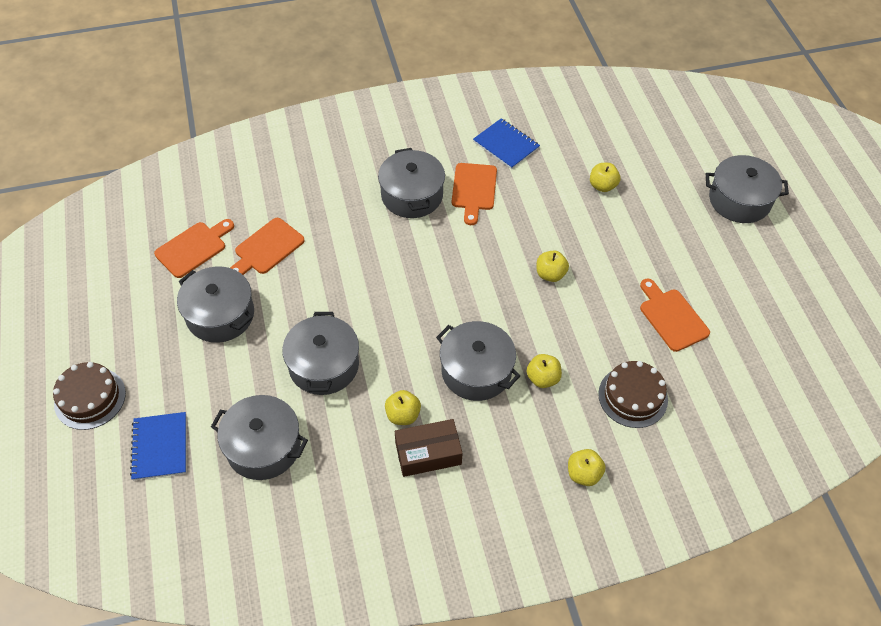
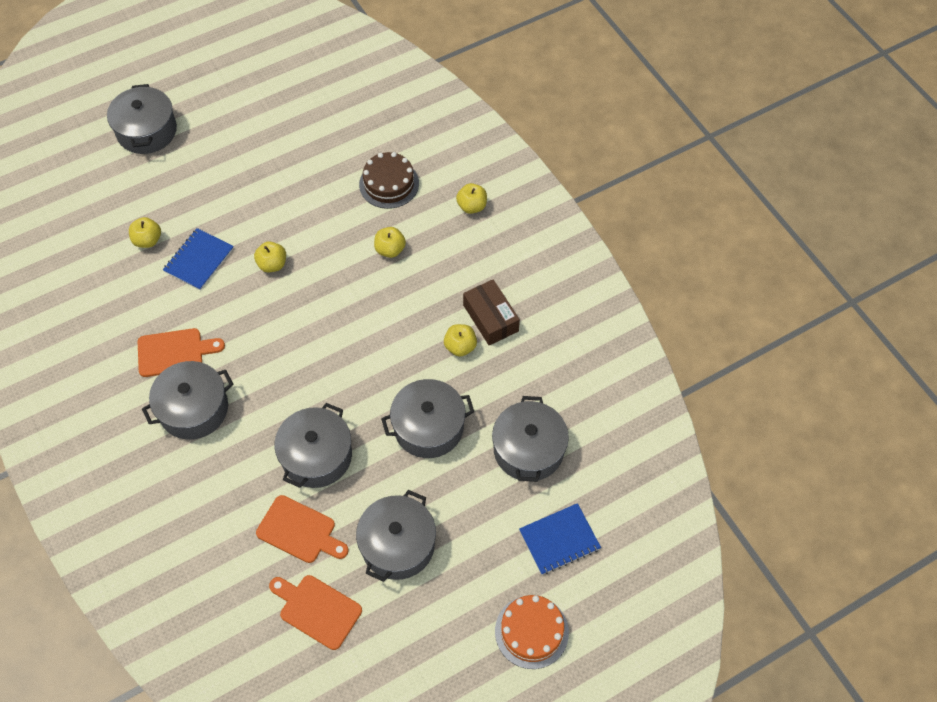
camera: 105 degrees left, 5 degrees up
brown cake [53,362,126,430] -> orange cake [495,595,569,669]
grey pot [436,321,520,401] -> grey pot moved to [274,403,352,488]
blue notebook [473,118,540,169] -> blue notebook moved to [163,228,234,290]
orange cutting board [640,279,710,352] -> none

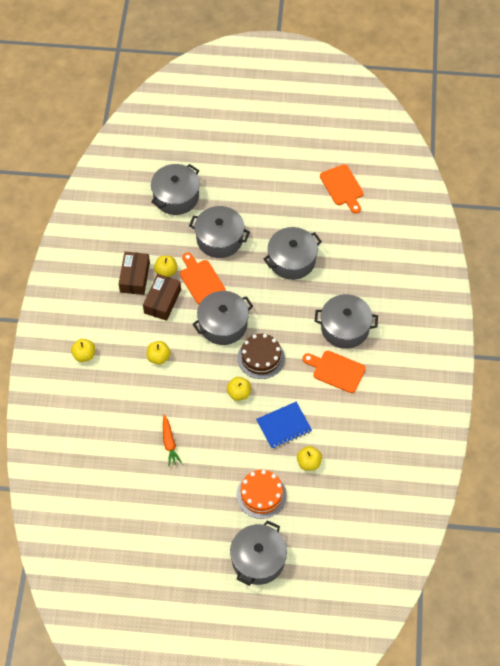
camera: 145 degrees left, 0 degrees up
orange cutting board [256,495,349,563] -> orange cutting board moved to [180,252,226,304]
grey pot [356,490,436,582] -> grey pot moved to [193,291,253,345]
brown cake [359,152,419,209] -> brown cake moved to [237,334,285,379]
orange cake [495,595,569,669] -> orange cake moved to [237,470,287,519]
blue notebook [519,503,601,575] -> none
none -> brown box [143,274,181,321]
none -> orange carrot [163,415,182,466]

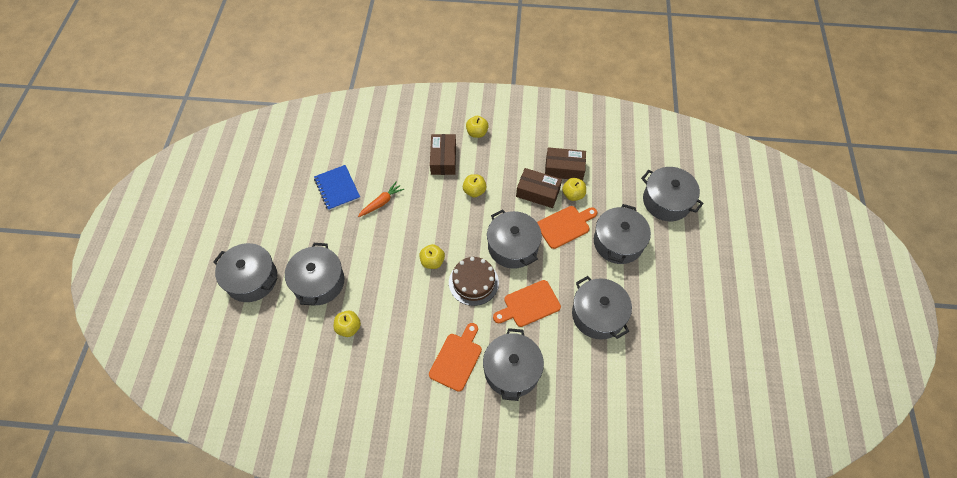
camera: 90 degrees right, 0 degrees up
orange carrot [163,415,182,466] -> orange carrot turned 150 degrees clockwise [358,182,404,217]
orange cake [237,470,287,519] -> grey pot [285,243,344,306]
blue notebook [256,402,312,449] -> blue notebook moved to [314,165,360,210]
orange cutting board [320,164,363,214] -> orange cutting board moved to [493,280,561,327]
none -> brown box [430,134,456,175]

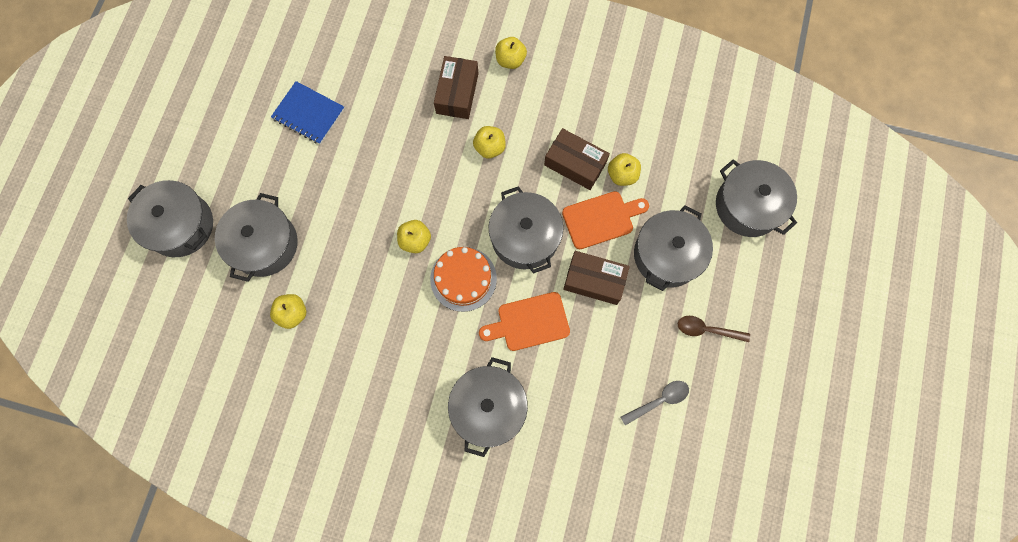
camera: 10 degrees right, 15 degrees up
blue notebook [314,165,360,210] -> blue notebook turned 45 degrees counterclockwise [271,81,345,144]
orange carrot [358,182,404,217] -> none
orange cutting board [429,323,482,392] -> none
brown cake [449,257,499,306] -> orange cake [430,247,497,312]
brown box [545,147,586,180] -> brown box moved to [563,251,630,305]
grey pot [572,276,632,339] -> none
none -> grey spoon [621,381,689,425]
none -> brown spoon [678,316,750,342]

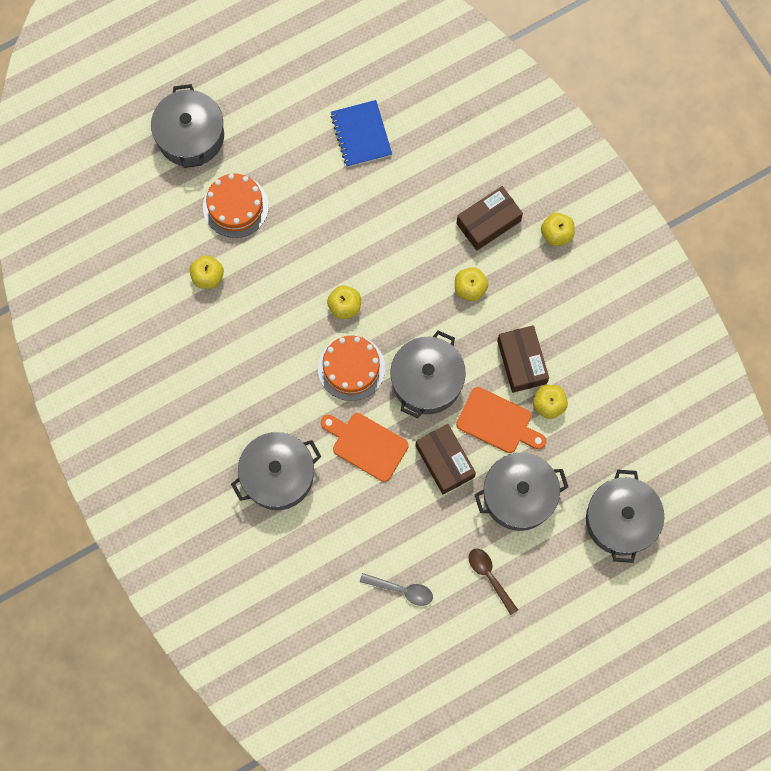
camera: 45 degrees right, 0 degrees up
grey pot [215,193,298,282] -> orange cake [203,173,269,238]

